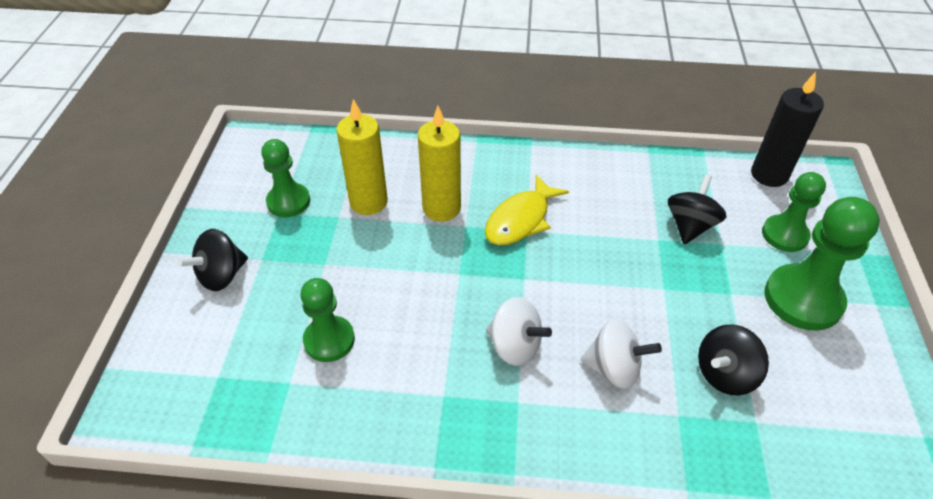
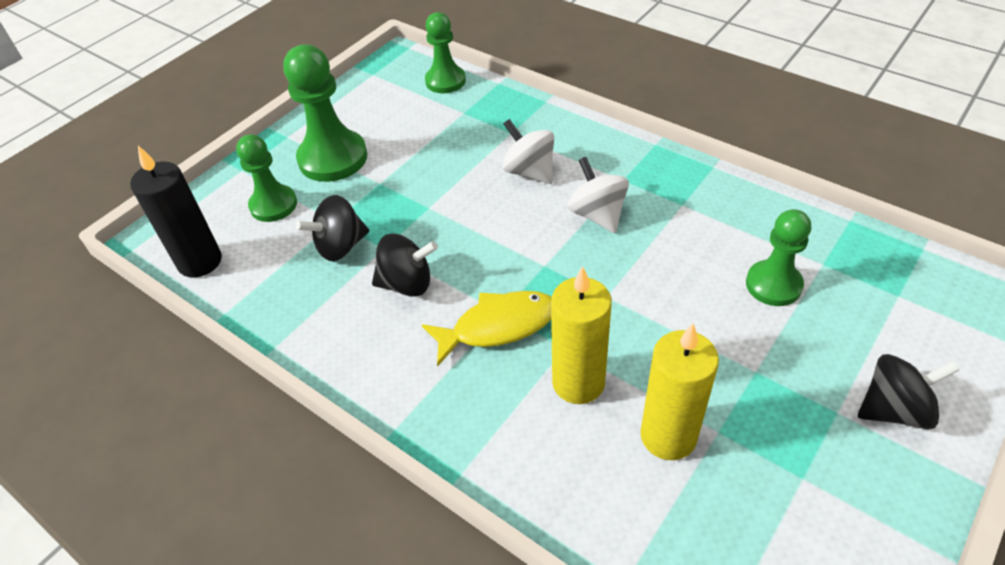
camera: 145 degrees left, 0 degrees up
green pawn [261,139,310,217] -> green pawn moved to [425,12,466,93]
black spinning top [698,324,769,395] -> black spinning top moved to [372,233,438,297]

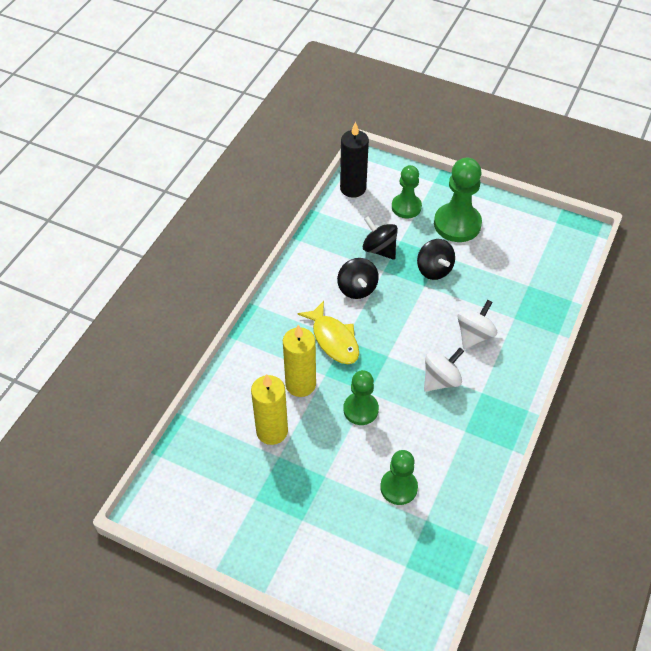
camera: 75 degrees right, 5 degrees up
green pawn [425,12,466,93] -> green pawn moved to [343,370,379,425]
black spinning top [858,354,959,429] -> black spinning top moved to [417,239,455,280]

